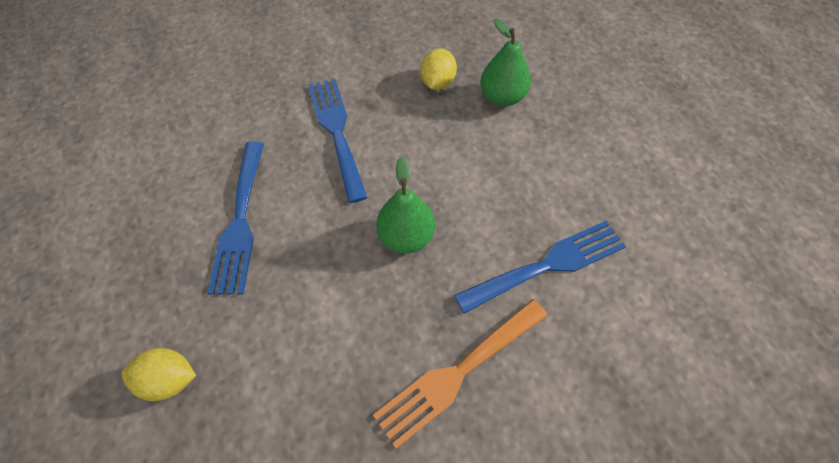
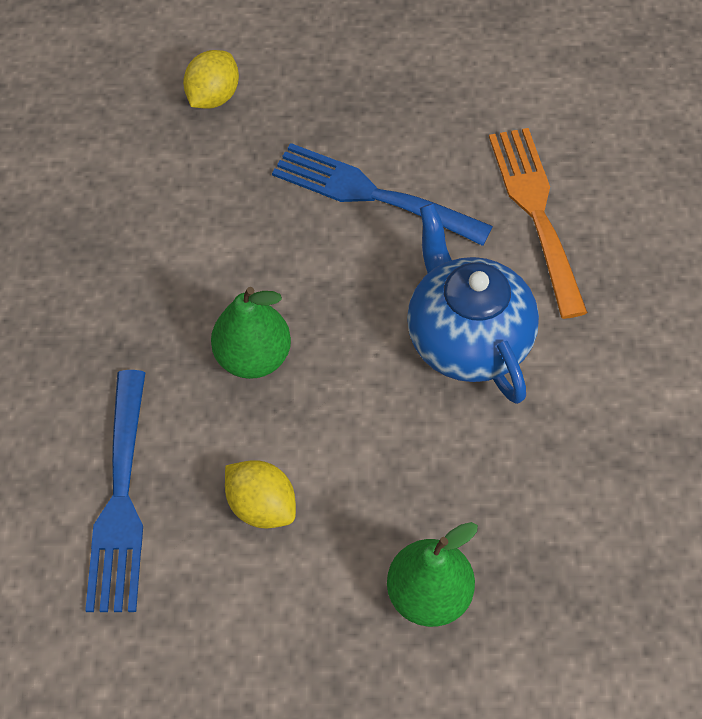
camera: 115 degrees right, 0 degrees up
blue fork [308,79,368,203] -> blue teapot [407,203,539,404]
orange fork [373,299,548,449] -> orange fork moved to [489,128,588,319]
yellow lemon [420,48,457,90] -> yellow lemon moved to [225,460,296,528]

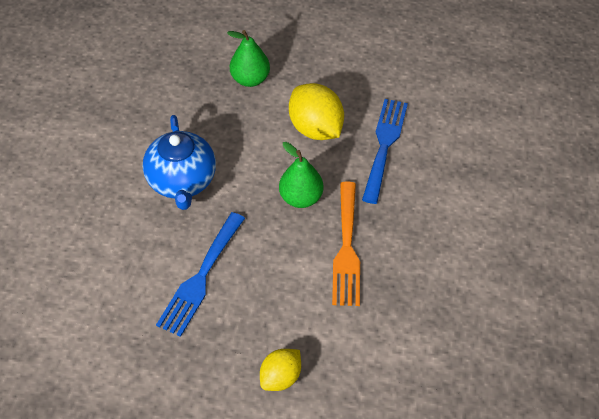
camera: 165 degrees left, 5 degrees down
yellow lemon [225,460,296,528] -> yellow lemon [289,83,344,140], size x1.65
blue fork [272,143,493,246] -> blue fork turned 75 degrees clockwise [156,212,245,337]
orange fork [489,128,588,319] -> orange fork moved to [332,182,360,306]

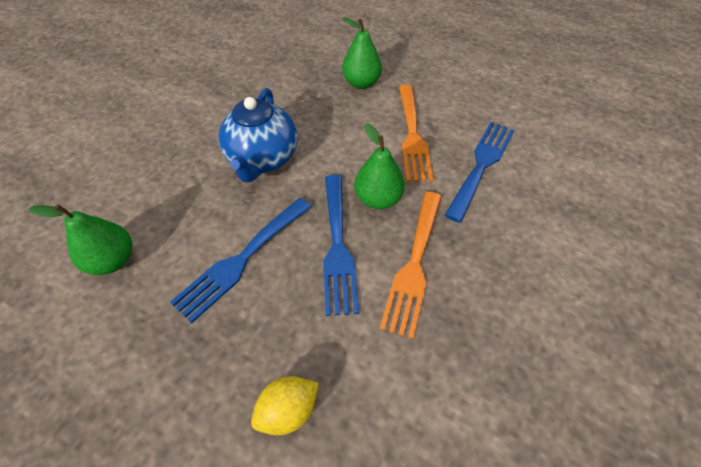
camera: 15 degrees right, 0 degrees up
yellow lemon [289,83,344,140] -> orange fork [399,85,434,182]
none -> green pear [29,204,132,275]
none -> blue fork [323,175,359,316]

